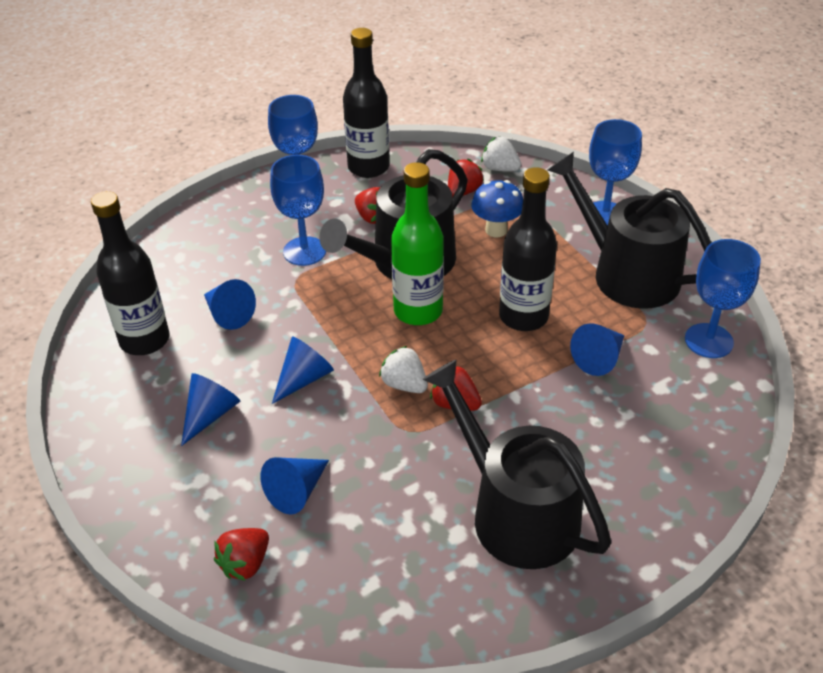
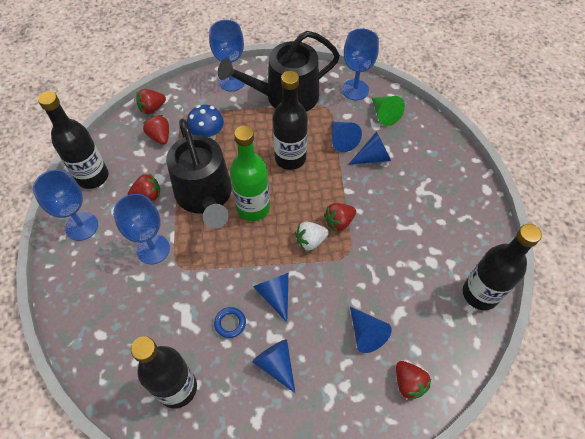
camera: 65 degrees left, 15 degrees up
blue cone [204,279,256,330] -> blue cone moved to [348,132,391,165]
black watering can [422,360,611,569] -> none
white strawberry [481,137,522,172] -> red strawberry [136,89,166,114]
none -> blue ring [214,307,246,338]
none -> green cone [372,96,405,126]
none -> black bottle [463,224,542,310]

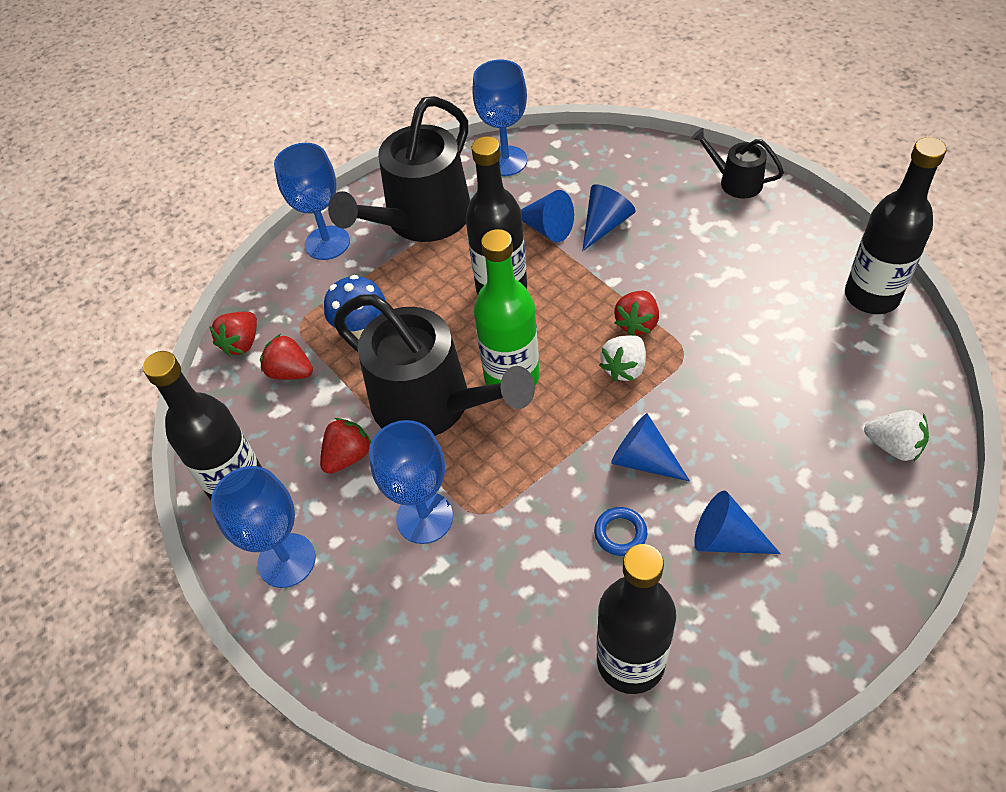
camera: 30 degrees left, 5 degrees down
blue cone [350,307,392,353] -> none
green cone [372,96,405,126] -> none
red strawberry [396,361,431,400] -> white strawberry [864,410,929,461]
none -> black watering can [691,128,784,198]

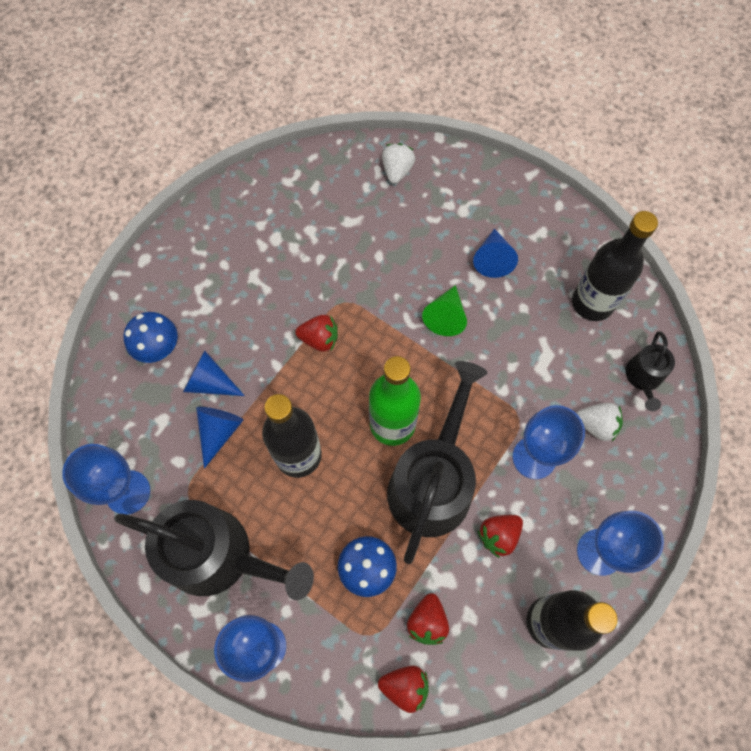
camera: 110 degrees left, 15 degrees up
red strawberry [320,418,372,474] -> red strawberry turned 60 degrees counterclockwise [478,515,523,558]
blue ring [594,507,647,556] -> none
white strawberry [599,335,646,381] -> white strawberry moved to [577,403,623,441]
blue cone [611,413,690,482] -> green cone [422,285,467,336]
black watering can [691,128,784,198] -> black watering can moved to [625,331,675,411]
black bottle [845,137,947,314] -> none
none -> blue mushroom [124,312,178,363]

